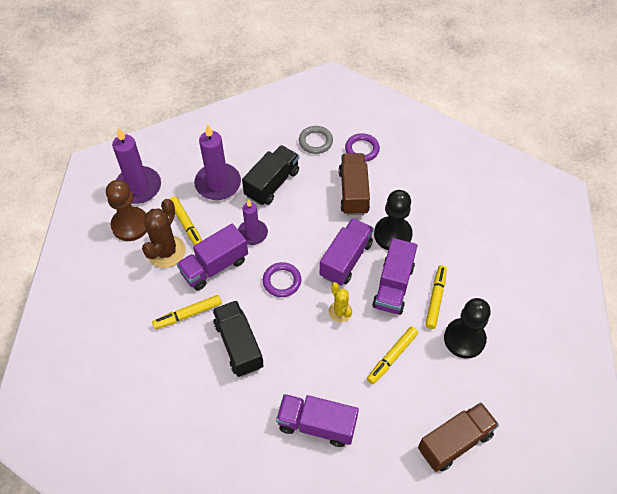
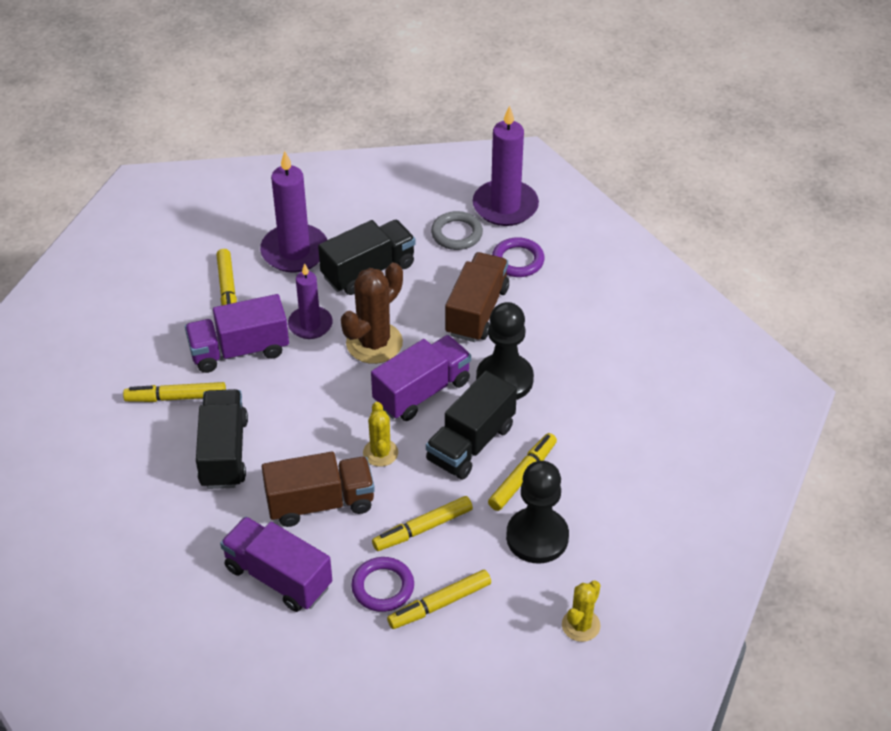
camera: 20 degrees right, 10 degrees down
brown pawn [106,180,147,241] -> none
purple candle [112,128,161,204] -> purple candle moved to [473,105,539,226]
brown cactus [142,199,186,268] -> brown cactus moved to [341,263,403,364]
purple ring [263,262,301,297] -> purple ring moved to [351,557,414,612]
purple truck [372,238,417,315] -> black truck [426,371,517,480]
brown truck [418,402,499,472] -> brown truck moved to [262,452,375,527]
none -> yellow marker [387,570,491,629]
none -> yellow cactus [562,580,601,642]

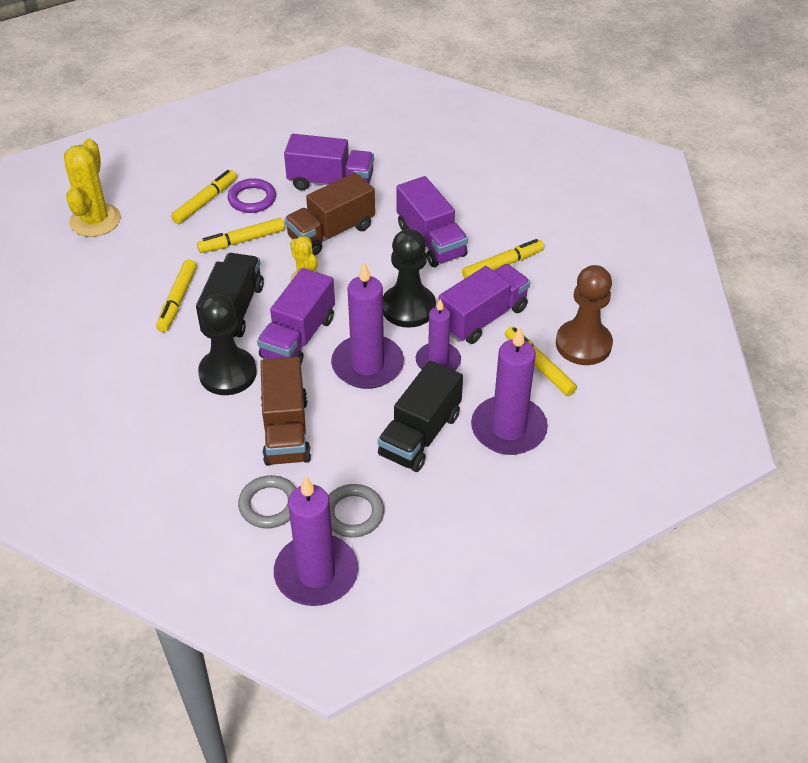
camera: 155 degrees right, 0 degrees up
black truck [196,389,248,489] -> purple truck [396,176,468,267]
brown cactus [341,263,403,364] -> purple candle [331,262,404,389]
yellow marker [372,496,473,551] -> yellow marker turned 150 degrees counterclockwise [197,218,285,253]
purple ring [492,237,545,277] -> grey ring [238,475,296,528]
black pawn [506,461,569,564] -> black pawn moved to [383,229,436,328]
yellow cactus [562,580,601,642] -> yellow cactus [64,139,121,237], size x1.70
none -> brown pawn [556,265,613,365]

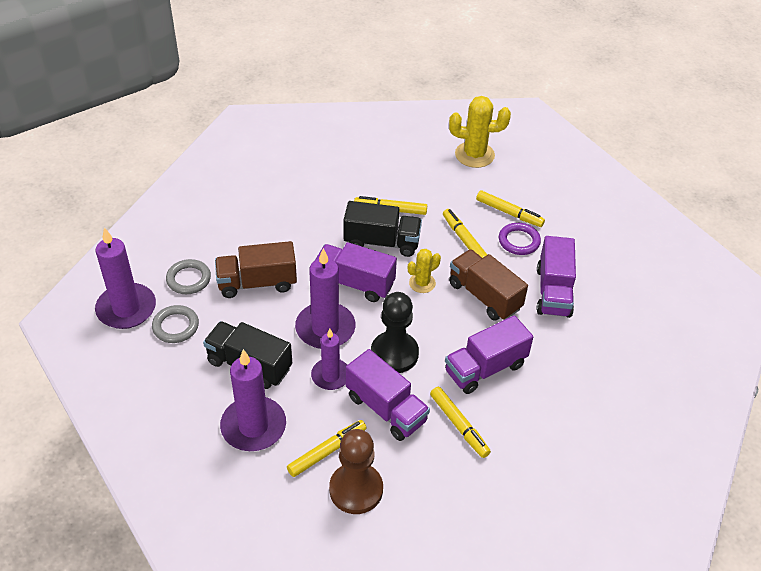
camera: 85 degrees right, 0 degrees up
black pawn [198,294,257,395] -> none

